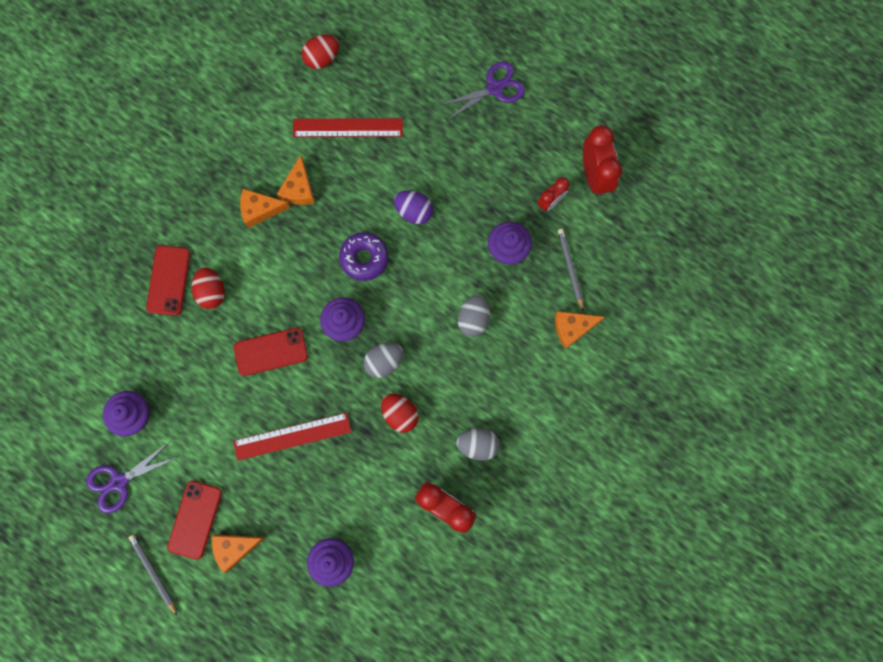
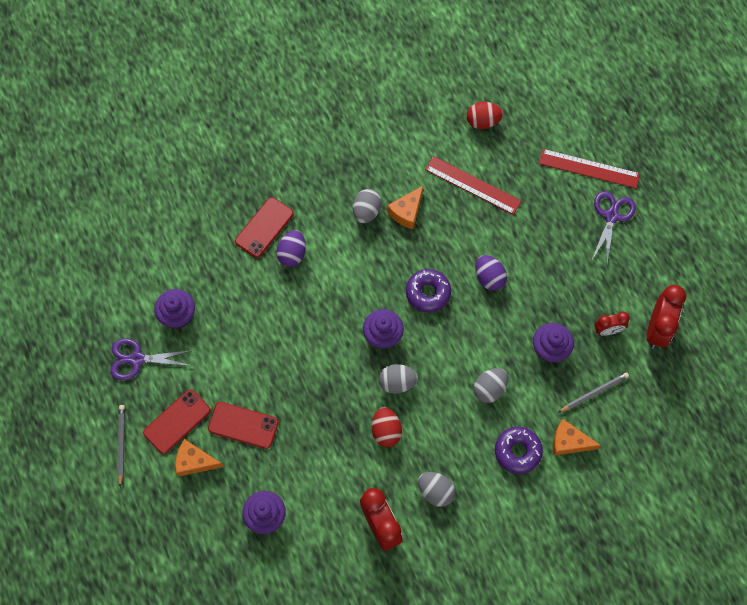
camera: 30 degrees right, 10 degrees down
red egg [192,267,225,309] -> purple egg [276,230,306,267]
red ruler [233,413,351,461] -> red ruler moved to [539,149,640,188]
red phone [234,328,308,376] -> red phone moved to [208,402,279,449]
orange cheese [240,189,290,228] -> grey egg [353,189,382,223]
purple scissors [439,61,525,120] -> purple scissors turned 75 degrees counterclockwise [592,191,636,263]
grey pencil [558,229,583,311] -> grey pencil turned 45 degrees clockwise [558,372,629,413]
none -> purple donut [495,427,543,474]

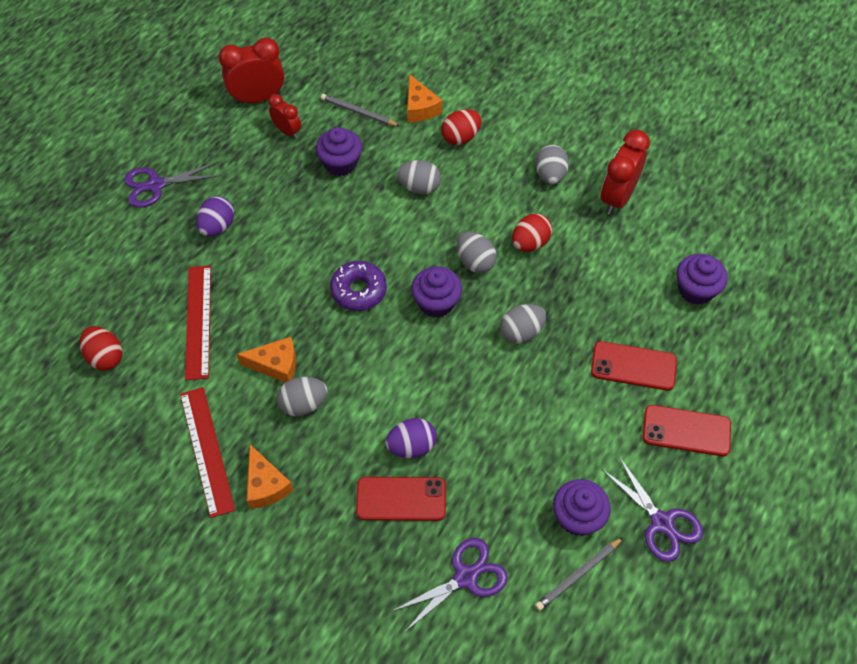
camera: 125 degrees left, 10 degrees down
grey pencil [117,405,125,487] -> grey pencil moved to [535,537,623,611]
orange cheese [175,439,224,476] -> orange cheese moved to [247,444,294,509]
red phone [208,402,279,449] -> red phone turned 60 degrees counterclockwise [591,341,677,391]
purple egg [475,255,507,291] -> purple egg moved to [196,196,234,236]
purple donut [495,427,543,474] -> red egg [441,109,482,145]
red ruler [539,149,640,188] -> red ruler moved to [180,387,235,518]
none -> purple scissors [391,538,508,632]
none -> grey egg [500,304,546,344]

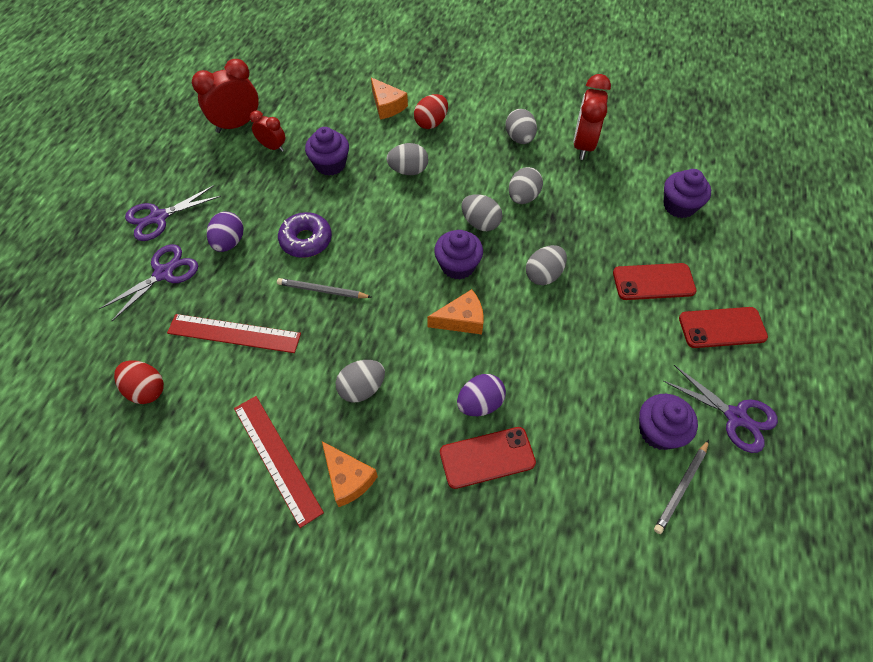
camera: 15 degrees left, 0 degrees up
red ruler [185,266,211,380] -> red ruler turned 60 degrees counterclockwise [167,314,301,353]
orange cheese [236,337,296,382] -> orange cheese moved to [427,289,484,334]
grey pencil [321,94,400,126] -> grey pencil moved to [277,278,372,298]
purple donut [330,261,387,311] -> purple donut moved to [278,212,332,258]
purple scissors [391,538,508,632] -> purple scissors moved to [99,244,198,321]
red egg [512,214,552,252] -> grey egg [509,167,543,204]

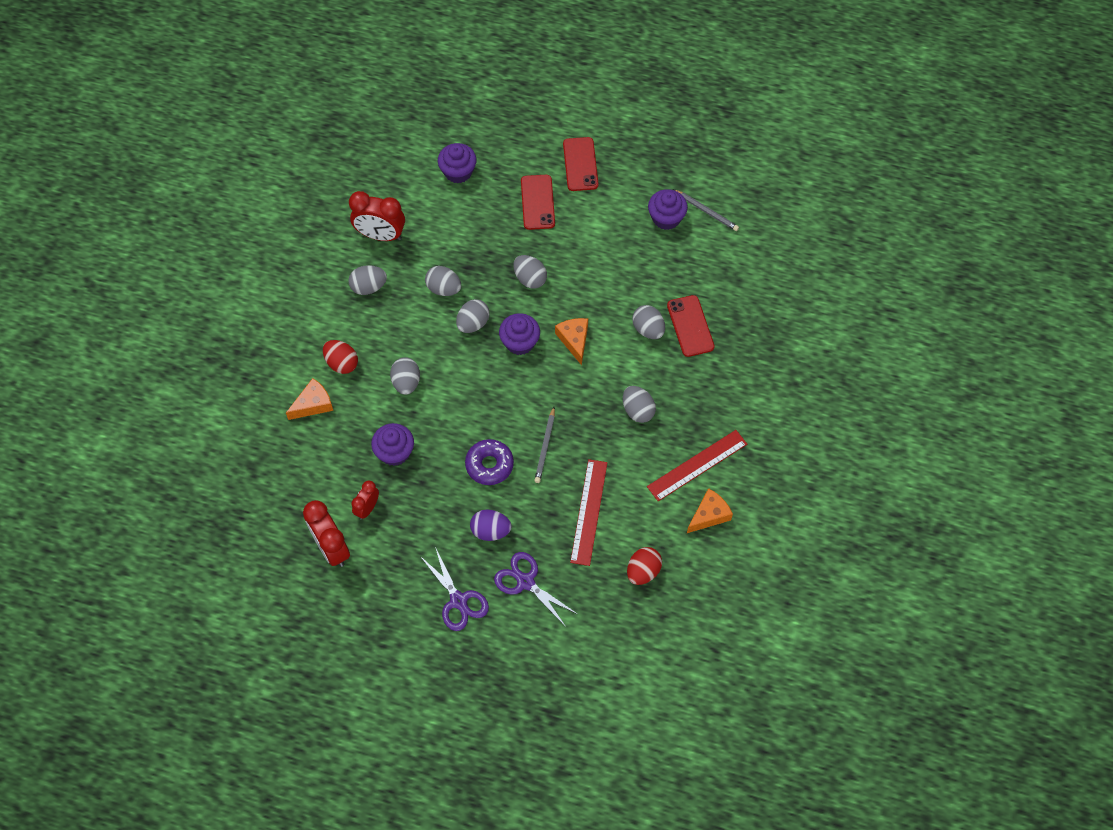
camera: 90 degrees left, 5 degrees up
orange cheese [322,441,378,507] -> orange cheese moved to [687,488,733,533]
purple egg [457,374,506,416] -> grey egg [632,305,665,339]
purple scissors [663,365,778,453] -> none

